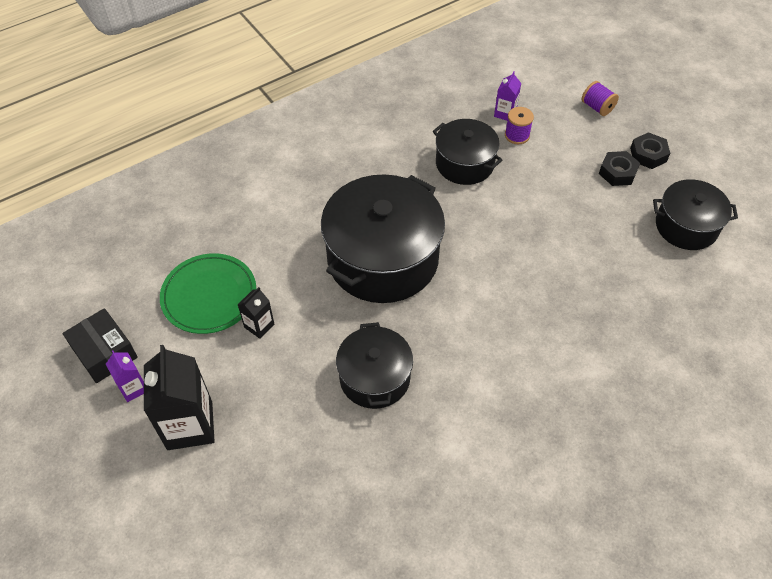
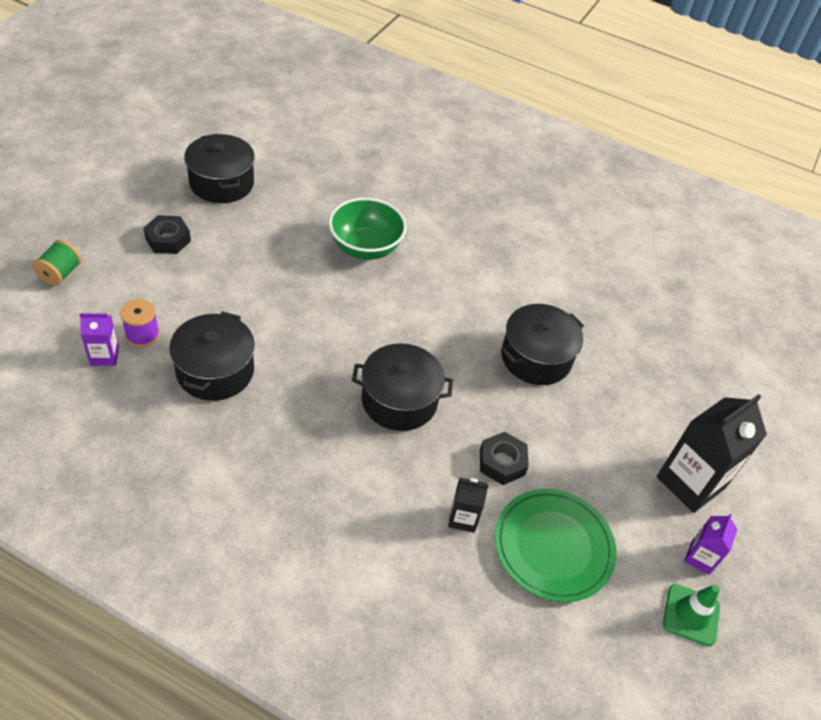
camera: 125 degrees left, 5 degrees down
black box [62,308,138,383] -> green traffic cone [663,584,720,647]
black carton [237,287,274,339] -> black carton moved to [448,477,489,533]
black pot [321,174,445,303] -> black pot [352,343,453,431], size x0.58
purple spool [582,81,619,116] -> green spool [33,240,81,286]
black nut [630,132,670,169] -> black nut moved to [480,432,529,485]
none -> green bowl [329,198,407,260]

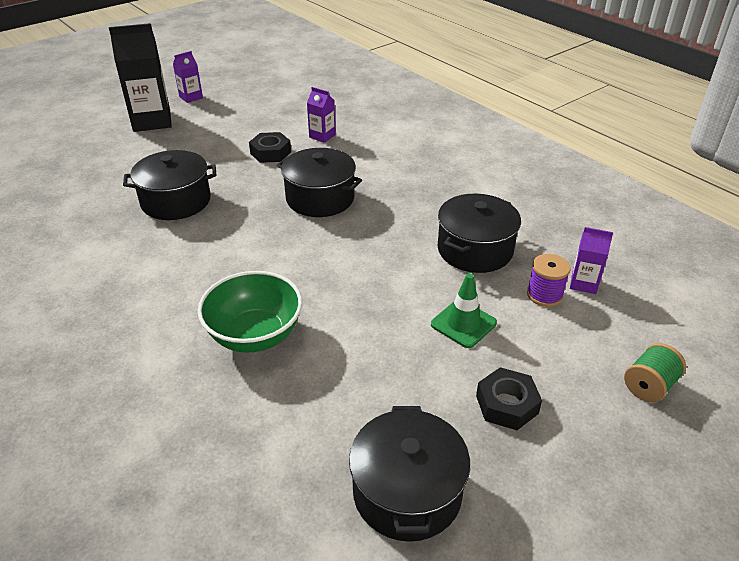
camera: 150 degrees left, 10 degrees down
black carton [448,477,489,533] -> purple carton [307,87,336,143]
green plate [495,489,616,602] -> none
green traffic cone [663,584,720,647] -> green traffic cone moved to [431,273,497,348]

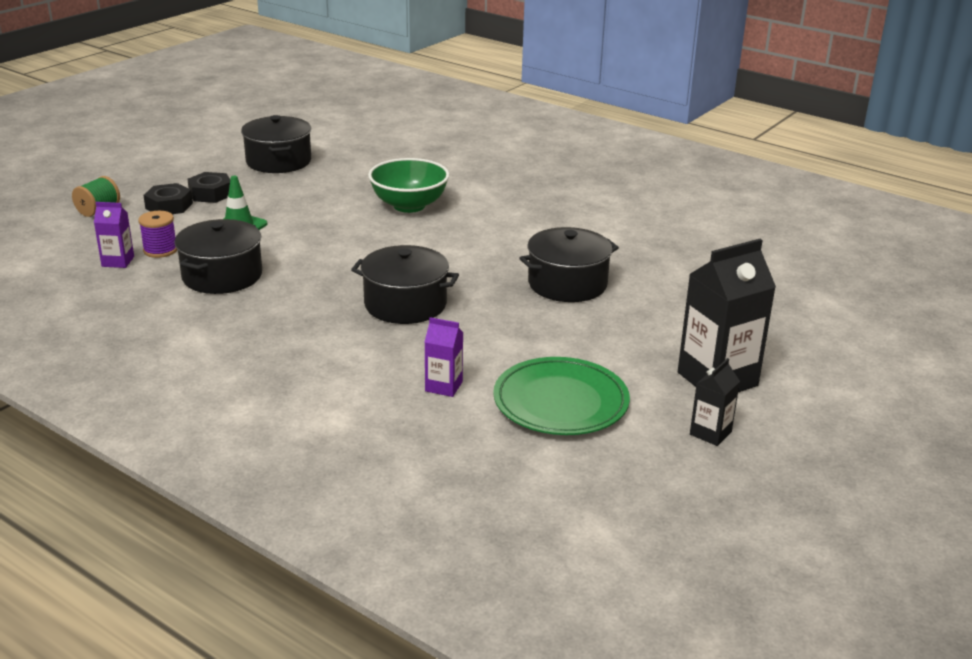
camera: 165 degrees right, 10 degrees down
purple carton [173,51,203,103] -> black carton [690,358,740,446]
black nut [249,132,291,163] -> black nut moved to [143,183,193,214]
none -> green plate [493,357,630,435]

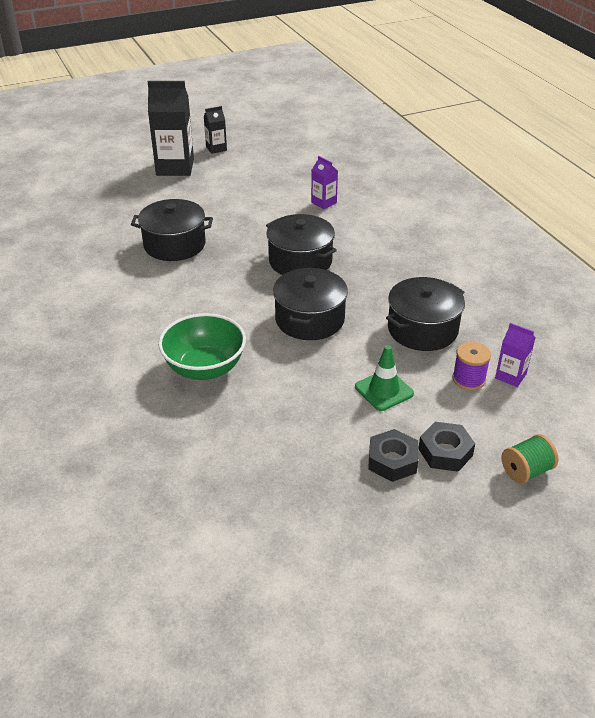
camera: 150 degrees left, 10 degrees up
black pot [241,115,311,173] -> black pot moved to [273,268,348,340]
green plate [493,357,630,435] -> none

